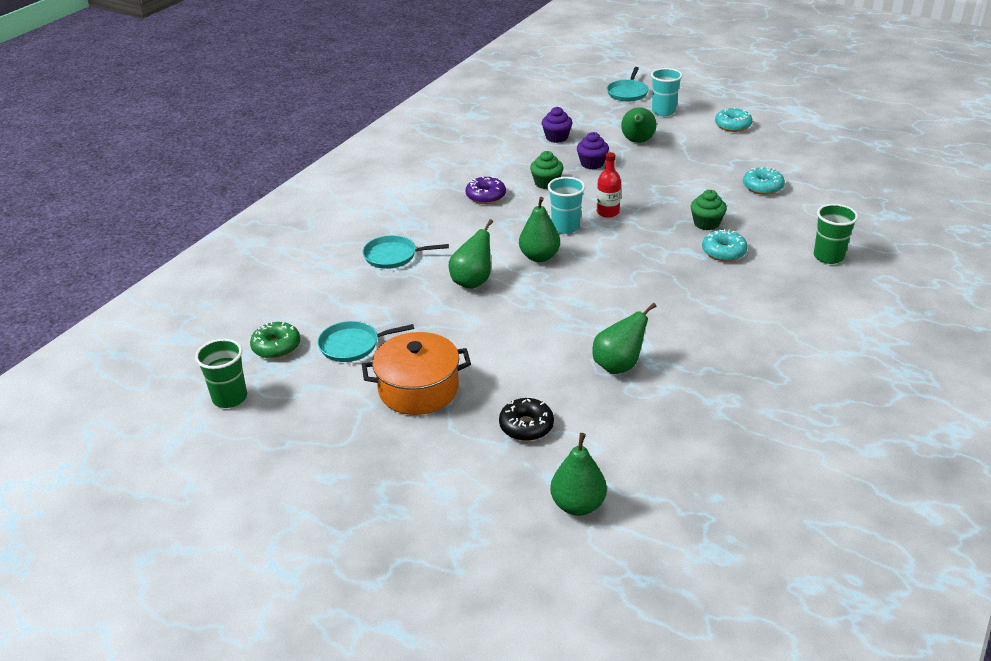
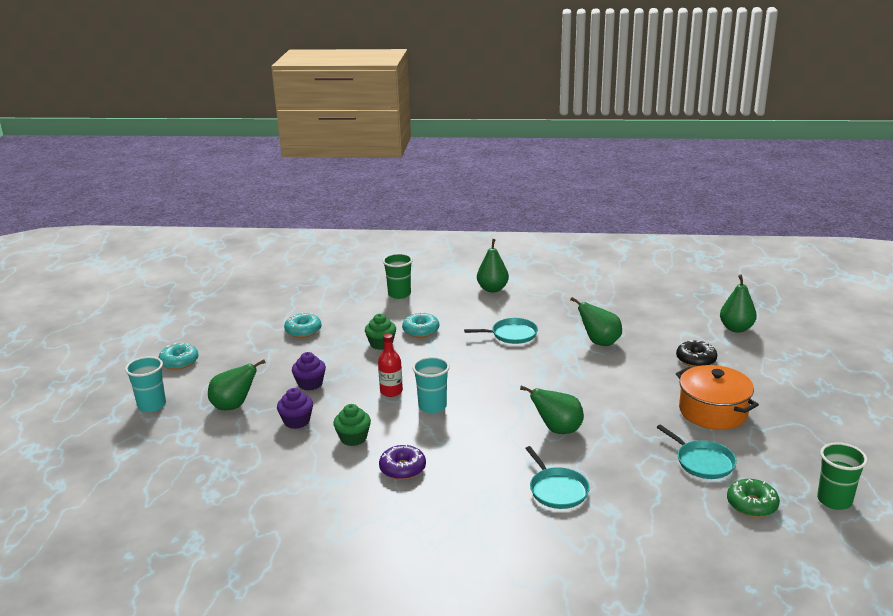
camera: 115 degrees left, 10 degrees down
green pear [519,197,560,262] -> green pear moved to [477,239,509,292]
purple cupcake [542,107,573,143] -> purple cupcake moved to [292,352,326,391]
turquoise pan [607,67,649,102] -> turquoise pan moved to [464,318,538,344]

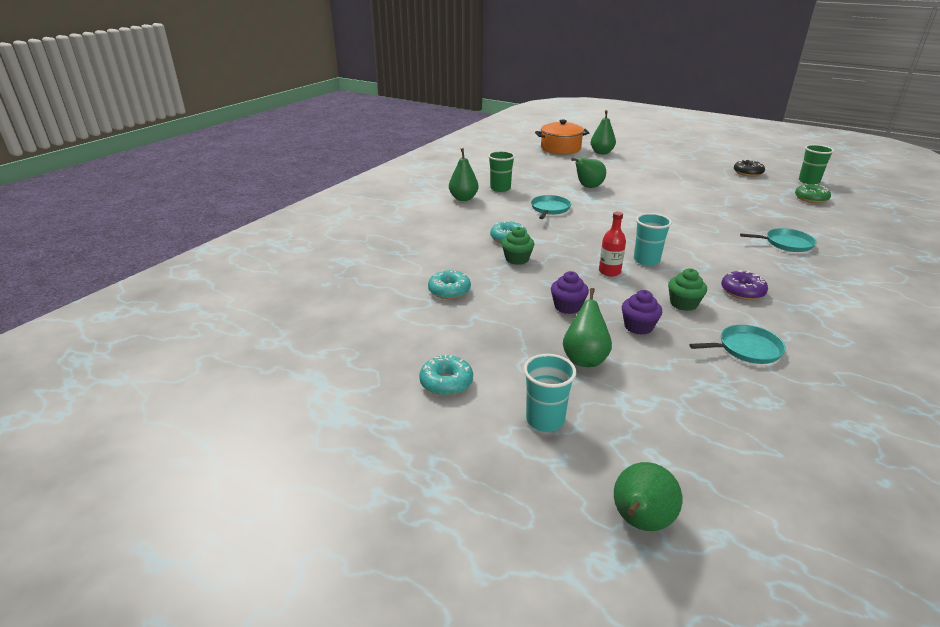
camera: 65 degrees left, 5 degrees up
green cup [383,253,413,299] -> green cup moved to [488,151,515,192]
green pear [520,385,584,434] -> green pear moved to [614,462,682,531]
turquoise pan [657,424,737,479] -> turquoise pan moved to [689,325,786,364]
black donut [676,340,717,367] -> black donut moved to [734,159,765,177]
orange pot [676,365,759,430] -> orange pot moved to [535,120,589,155]

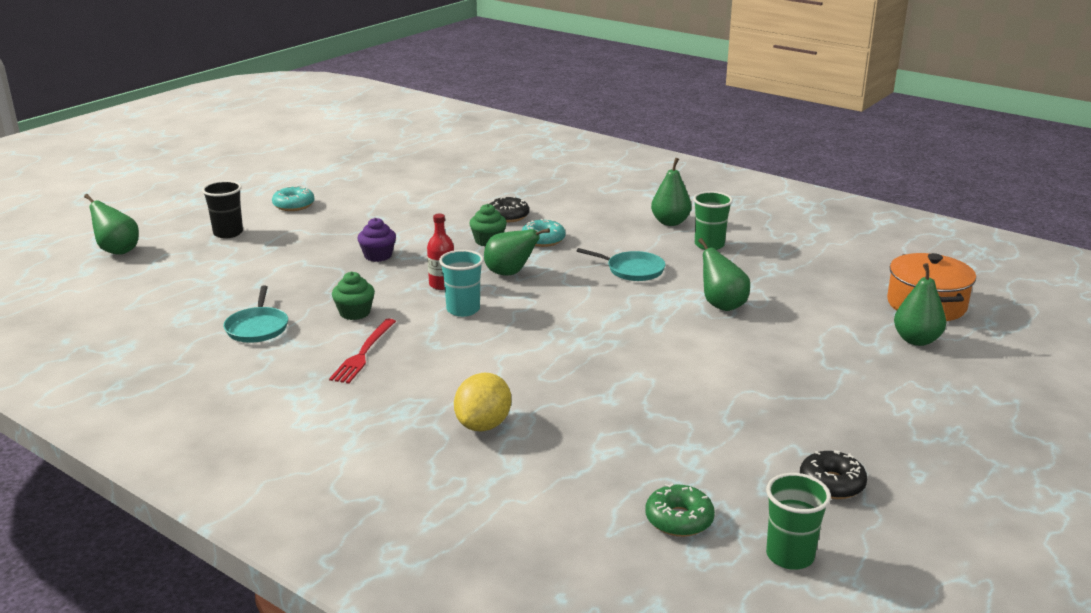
camera: 95 degrees right, 5 degrees down
turquoise donut [428,270,471,299] -> none
turquoise cup [523,354,577,432] -> black cup [202,181,243,238]
green pear [563,288,612,367] -> green pear moved to [484,228,550,276]
purple cupcake [622,290,662,335] -> none
purple donut [721,270,768,300] -> red fork [329,319,396,384]
turquoise pan [740,228,817,252] -> yellow lemon [454,373,511,432]
none -> black donut [489,196,529,222]

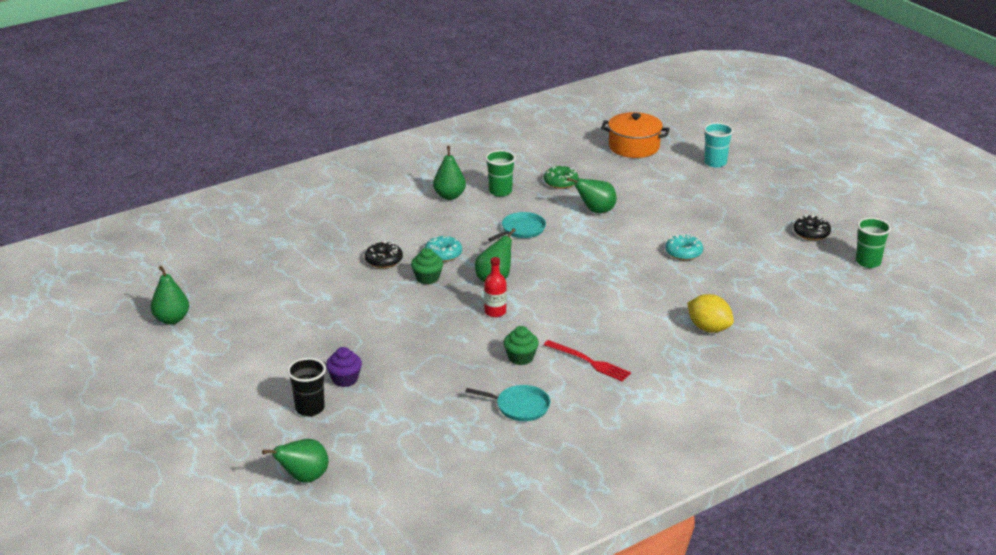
camera: 70 degrees left, 5 degrees up
turquoise donut [272,185,314,211] -> turquoise donut moved to [665,234,703,260]
purple cupcake [358,218,396,262] -> purple cupcake moved to [326,347,362,387]
turquoise cup [439,250,484,317] -> turquoise cup moved to [704,123,733,168]
green donut [645,484,715,537] -> green donut moved to [544,165,578,189]
green pear [894,263,946,346] -> green pear moved to [151,266,189,324]

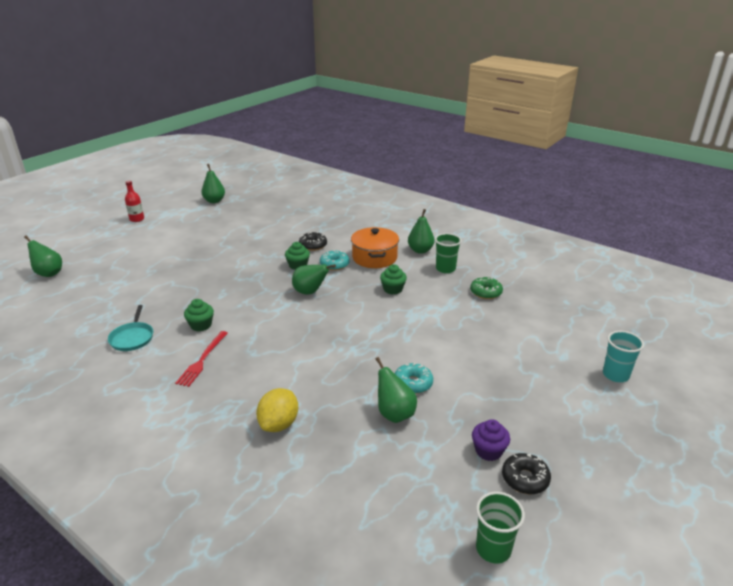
camera: 70 degrees right, 0 degrees up
black cup [287,358,326,416] -> none
purple cupcake [326,347,362,387] -> purple cupcake moved to [472,419,510,461]
red bottle [484,257,507,317] -> red bottle moved to [125,180,144,222]
turquoise pan [488,212,546,241] -> green cupcake [380,264,407,295]
green pear [567,177,617,213] -> green pear moved to [375,357,417,423]
orange pot [601,112,670,158] -> orange pot moved to [351,227,399,268]

